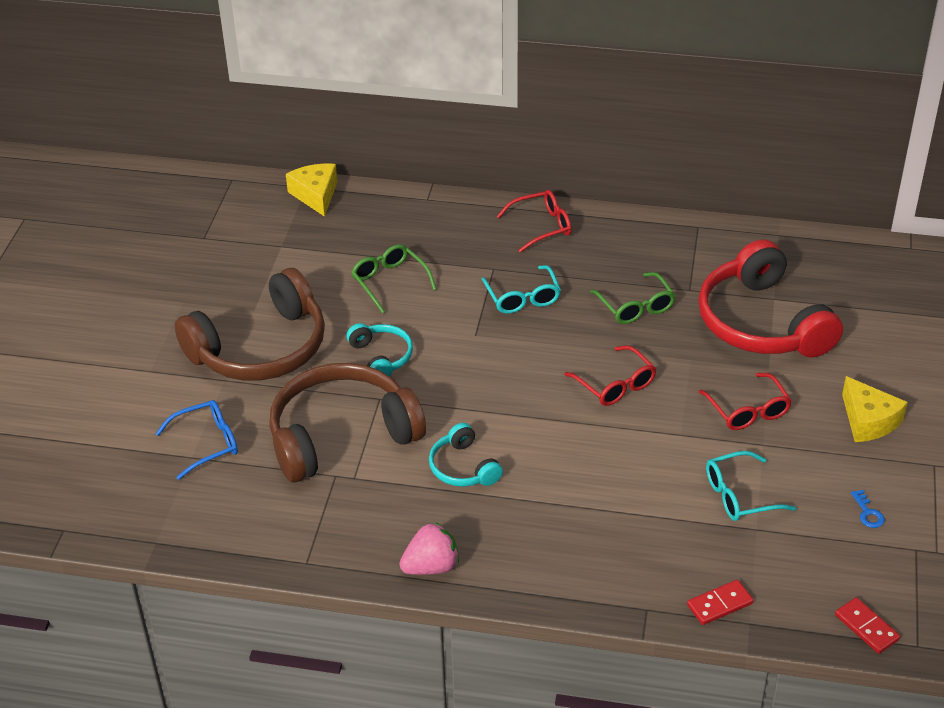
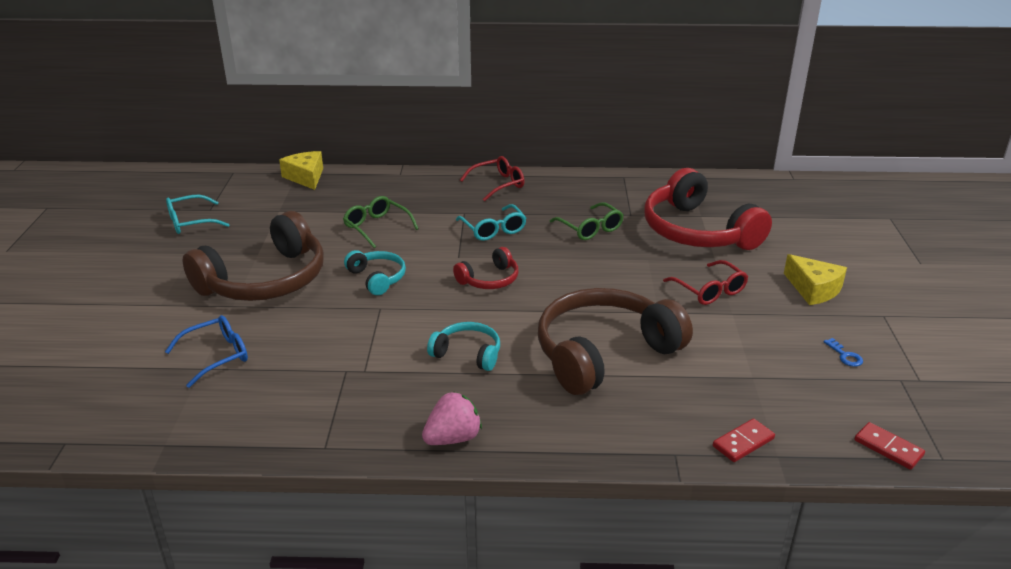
camera: 10 degrees left, 10 degrees down
brown headphones [269,363,426,483] -> brown headphones moved to [538,288,693,395]
turquoise headphones [429,423,503,487] -> turquoise headphones turned 150 degrees clockwise [427,322,500,371]
red glasses [564,345,656,406] -> none
turquoise glasses [706,451,796,521] -> turquoise glasses moved to [166,194,230,234]
none -> red headphones [453,247,519,289]

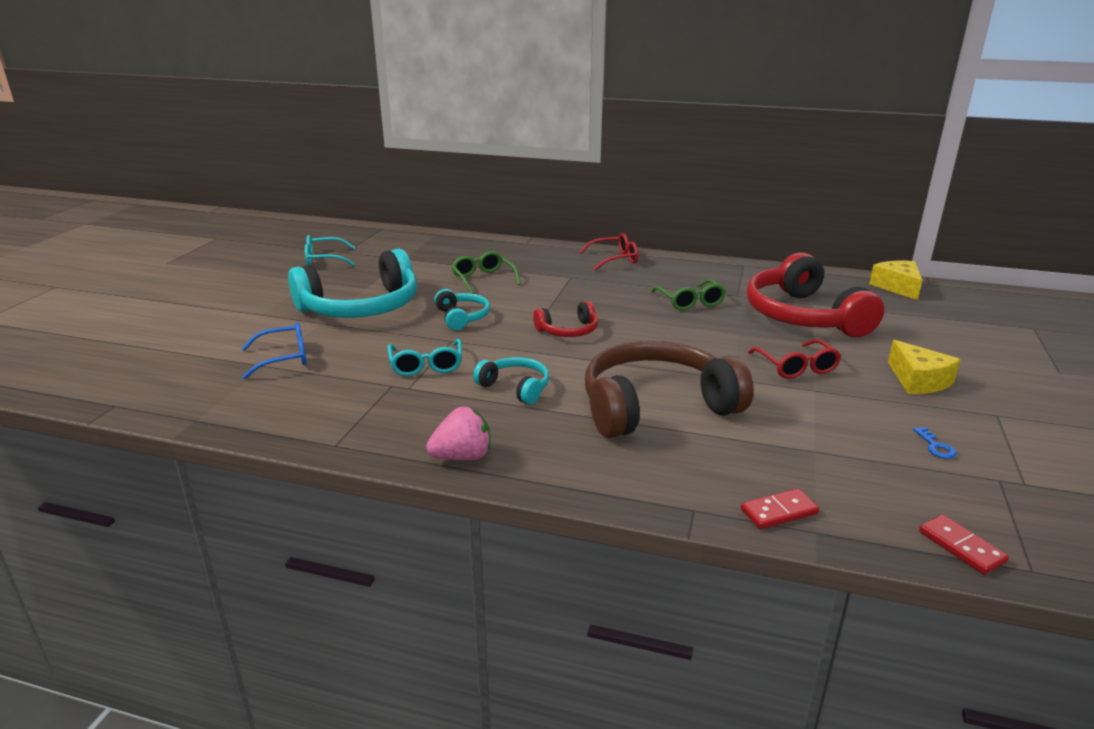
camera: 15 degrees right, 5 degrees down
brown headphones [183,211,324,301] -> turquoise headphones [288,248,417,318]
yellow cheese [279,151,323,190] -> yellow cheese moved to [869,261,923,300]
turquoise glasses [456,204,526,241] -> turquoise glasses moved to [388,339,462,376]

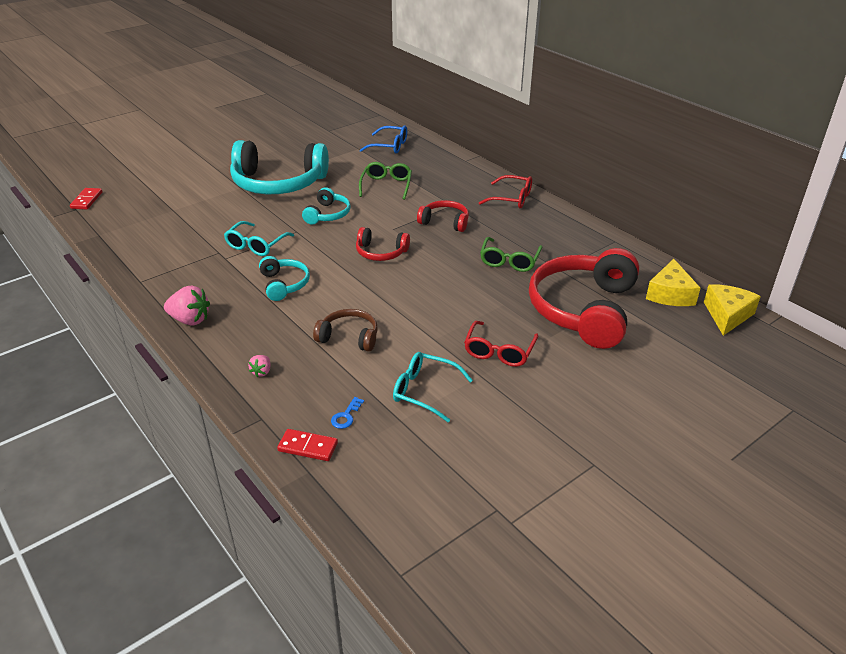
camera: 35 degrees right, 10 degrees up
blue glasses [241,322,307,379] -> blue glasses moved to [360,126,407,153]
turquoise glasses [305,235,355,266] -> turquoise glasses moved to [393,352,473,423]
brown headphones [585,341,754,438] -> brown headphones [313,309,378,352], size x0.48
yellow cheese [888,340,961,394] -> yellow cheese moved to [646,259,700,306]
blue key [913,427,957,459] -> blue key moved to [331,397,364,429]
red domino [919,515,1009,575] -> red domino moved to [70,188,103,210]
none -> pink strawberry [248,355,271,377]
none -> red headphones [417,200,469,232]

